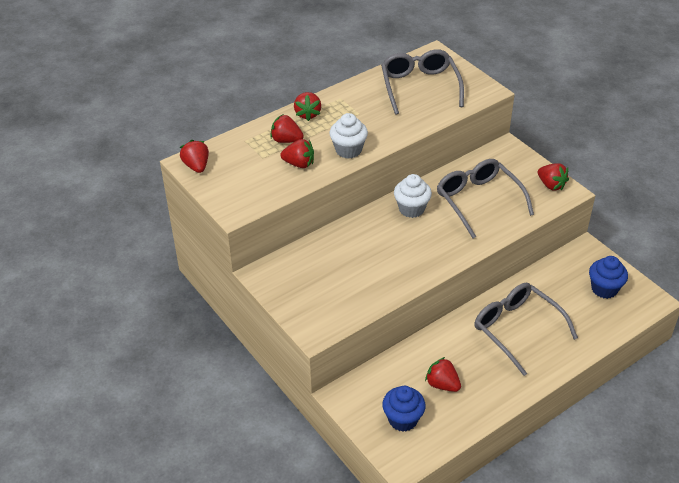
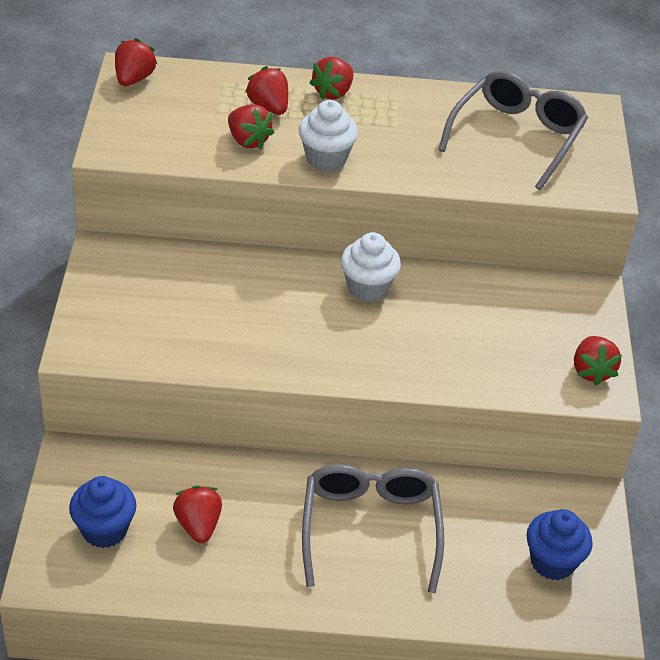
camera: 35 degrees right, 0 degrees up
grey glasses [437,159,534,238] -> none

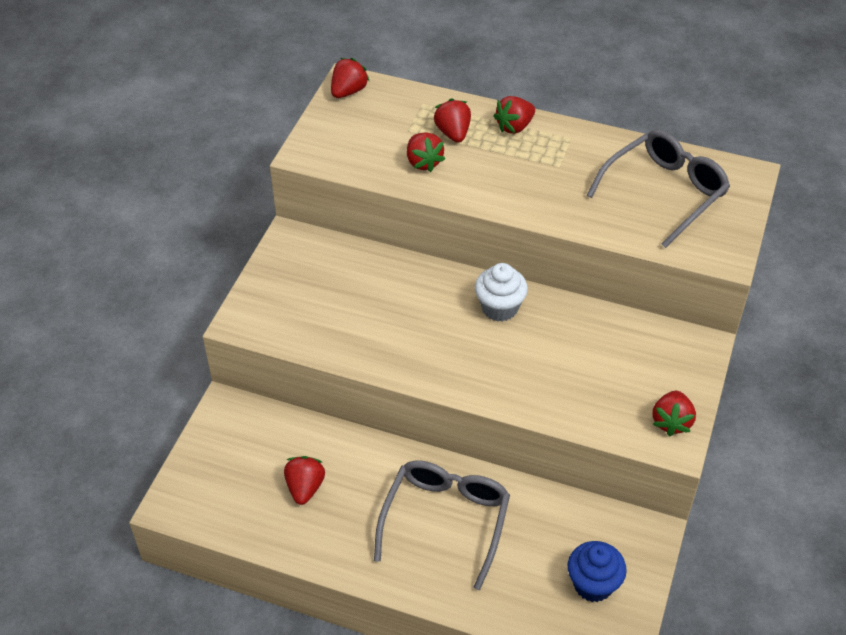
camera: 20 degrees right, 5 degrees up
blue cupcake [69,476,136,548] -> none
white cupcake [299,100,358,171] -> none

